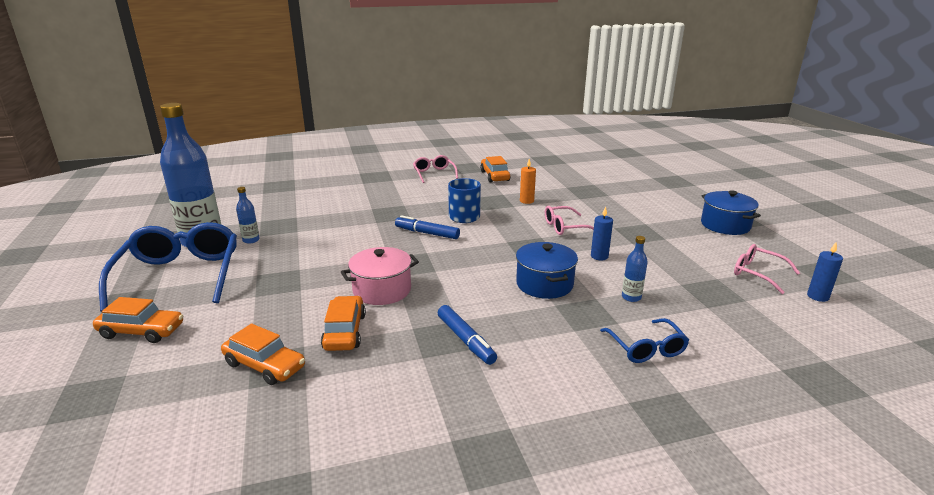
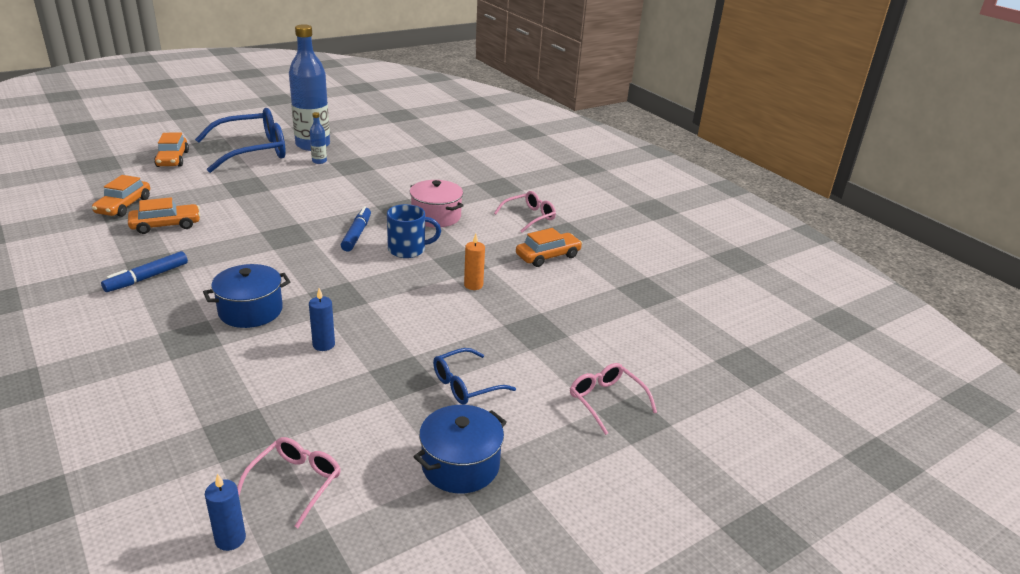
camera: 70 degrees right, 5 degrees up
pink pot [341,247,419,305] -> pink pot moved to [410,180,464,228]
pink glasses [545,206,594,235] -> pink glasses moved to [570,363,657,435]
blue glasses [600,318,689,363] -> blue glasses moved to [433,348,516,405]
blue bottle [622,236,648,302] -> none

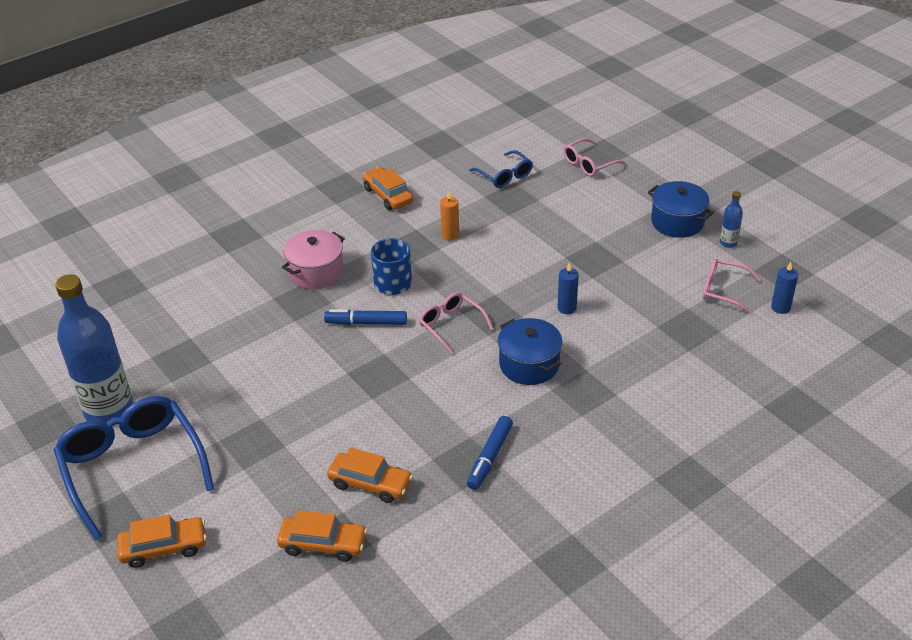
camera: 90 degrees left, 10 degrees up
blue marker [101,251,188,292] -> blue marker turned 75 degrees clockwise [467,416,513,490]
orange car [128,197,200,234] -> orange car turned 135 degrees clockwise [327,448,413,503]
blue bottle [310,112,327,164] -> blue bottle moved to [720,191,743,248]
blue glasses [433,348,516,405] -> blue glasses moved to [469,150,533,188]
pink glasses [494,191,556,233] -> pink glasses moved to [419,292,493,354]

